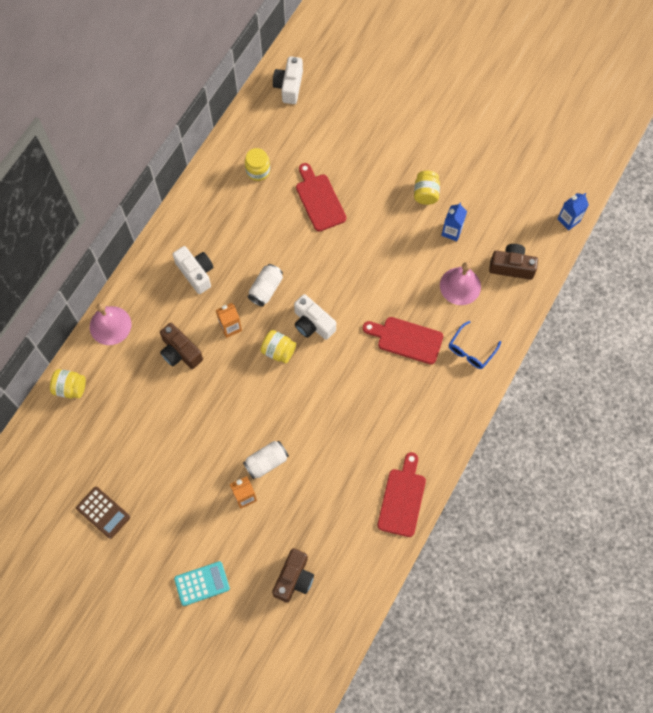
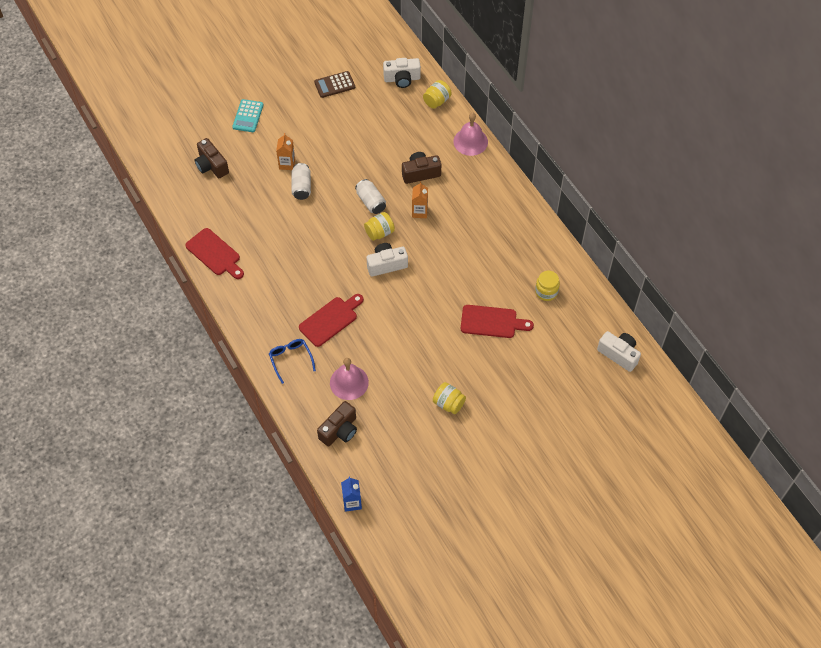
camera: 120 degrees right, 10 degrees down
white camera [173,246,214,294] -> white camera moved to [383,58,421,88]
white can [248,264,283,307] -> white can moved to [355,179,386,214]
blue carton [441,203,467,241] -> none

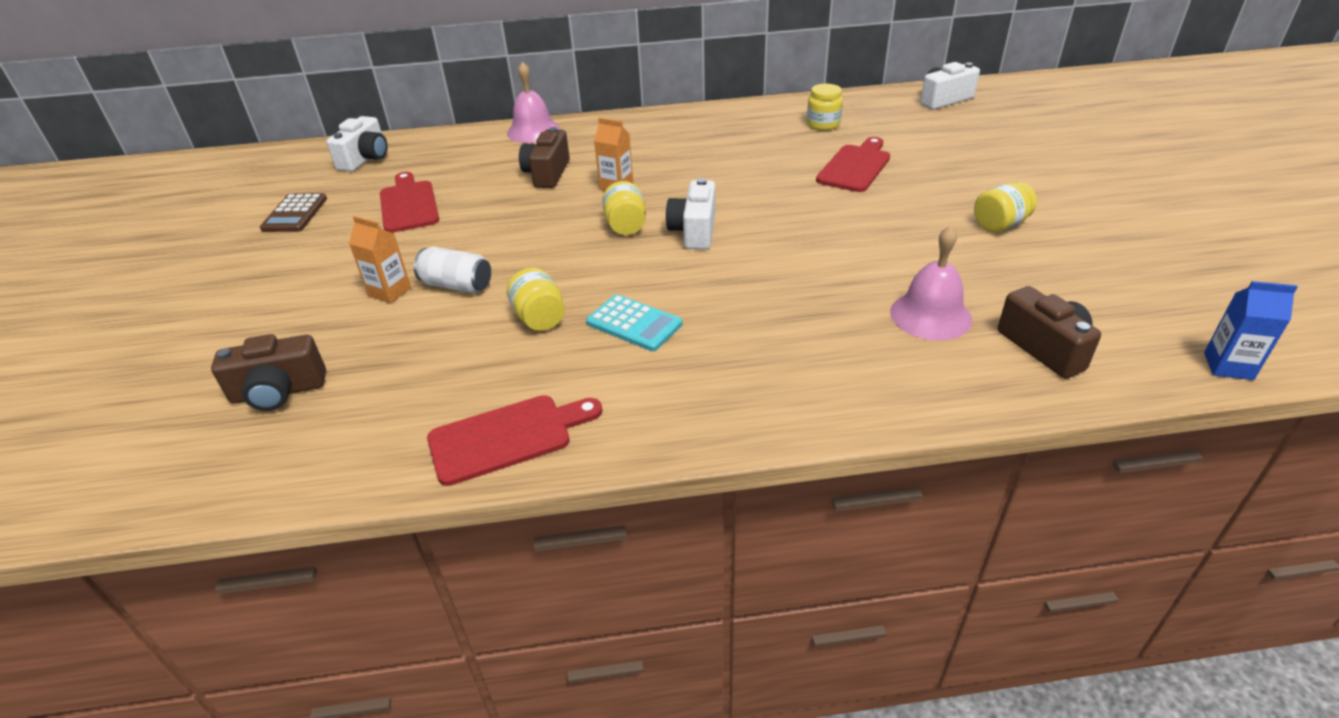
camera: 65 degrees left, 20 degrees down
turquoise calculator [232,99,264,132] -> turquoise calculator moved to [586,294,682,351]
blue glasses [269,339,316,384] -> none
red cutting board [299,294,364,347] -> red cutting board moved to [380,172,439,233]
white can [355,179,386,214] -> none
yellow jar [423,80,452,109] -> yellow jar moved to [507,268,565,331]

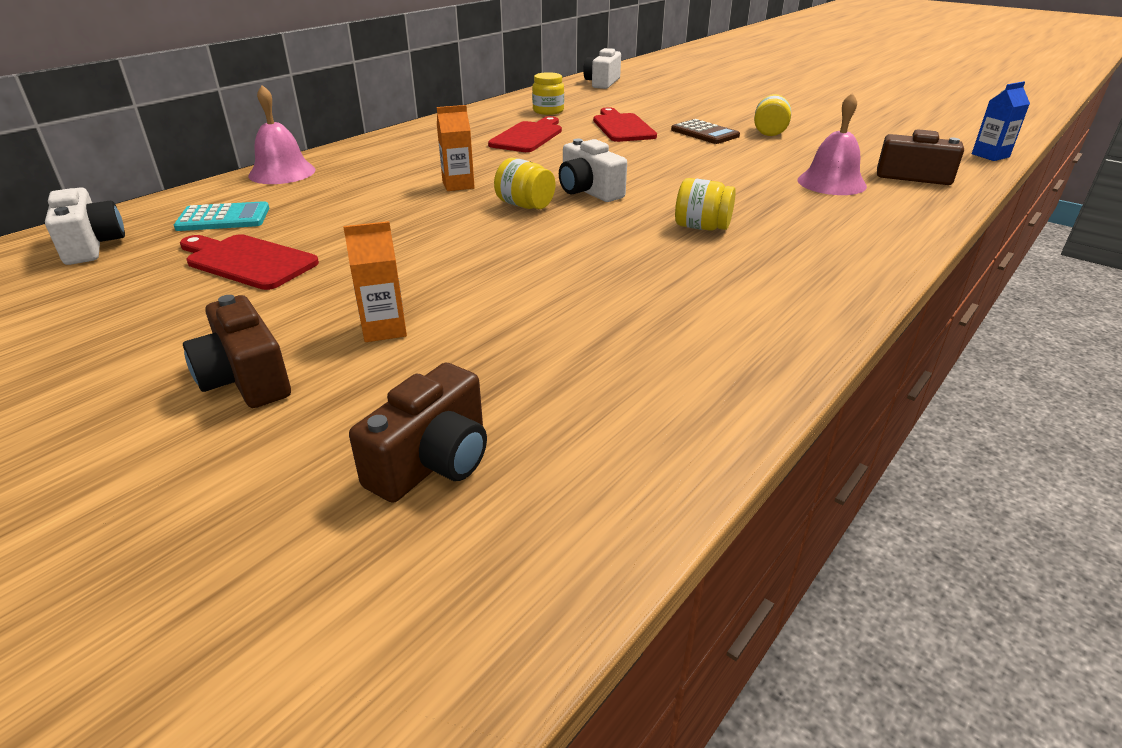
camera: 45 degrees left, 5 degrees down
brown calculator [260,193,327,232] -> brown calculator moved to [671,119,740,144]
white can [414,247,491,294] -> none
red cutting board [427,395,603,486] -> red cutting board moved to [488,116,562,152]
yellow jar [507,268,565,331] -> yellow jar moved to [675,178,736,231]
brown camera [519,127,570,188] -> brown camera moved to [183,295,291,408]
turquoise calculator [586,294,682,351] -> turquoise calculator moved to [174,201,269,231]

